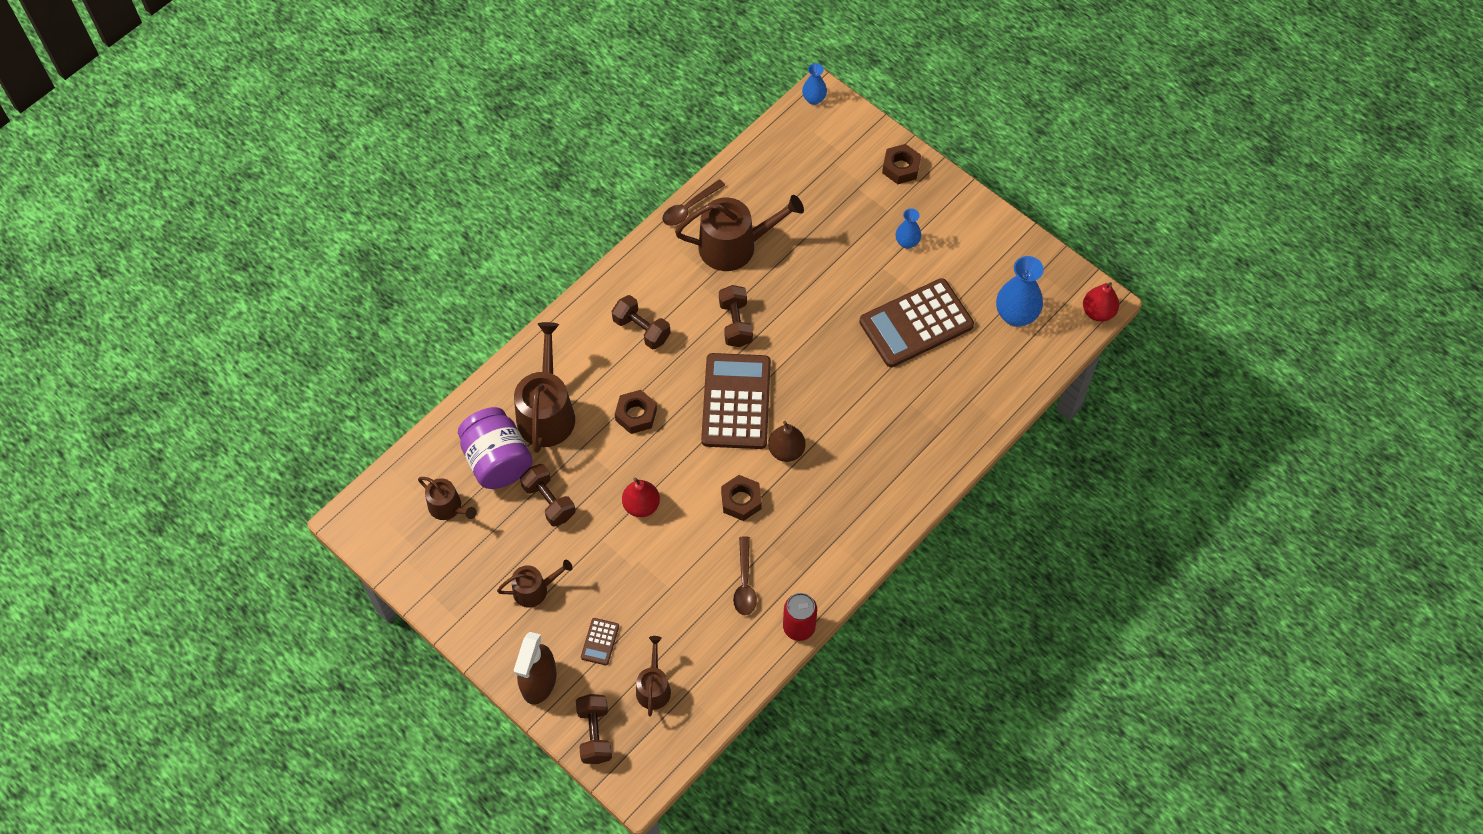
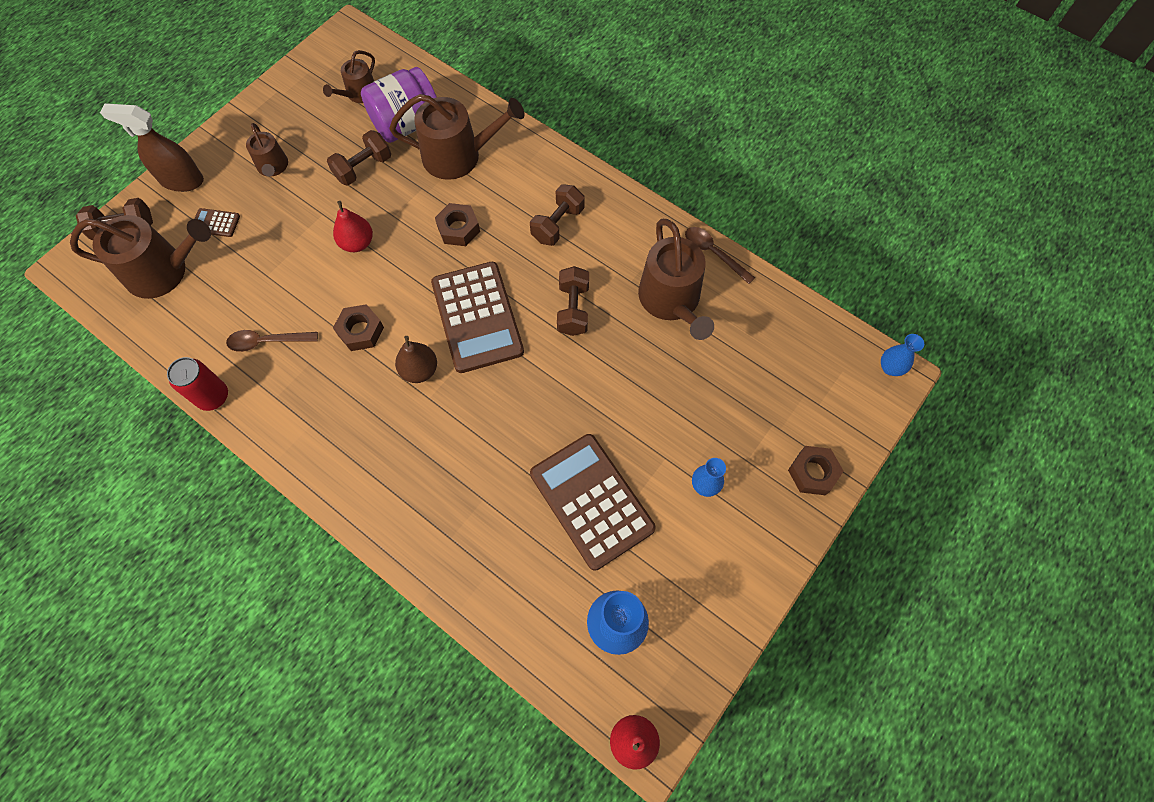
camera: 85 degrees right, 5 degrees up
brown watering can [636,636,671,717] -> brown watering can [70,215,211,299], size x1.80
brown calculator [701,353,771,449] -> brown calculator turned 75 degrees clockwise [431,262,524,373]
brown dumbbell [719,285,753,347] -> brown dumbbell turned 75 degrees counterclockwise [557,266,589,336]

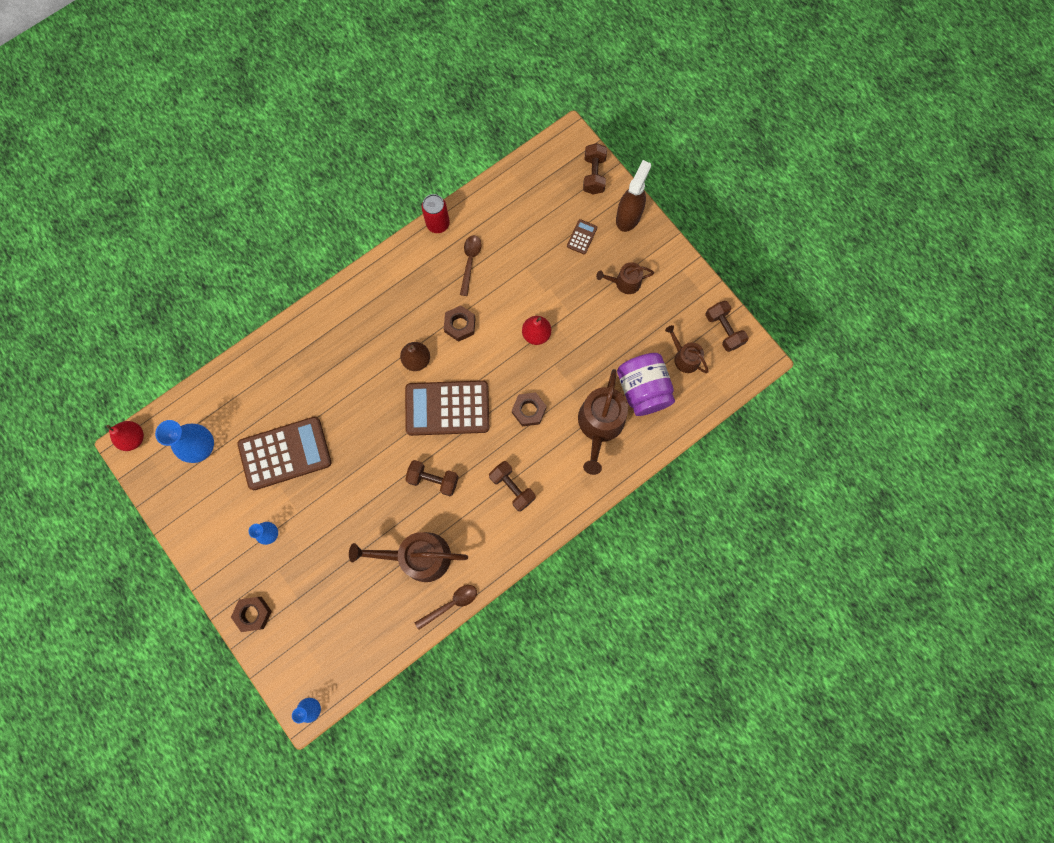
camera: 105 degrees right, 10 degrees up
brown watering can [70,215,211,299] -> none
brown dumbbell [327,130,391,185] -> brown dumbbell moved to [705,301,749,352]

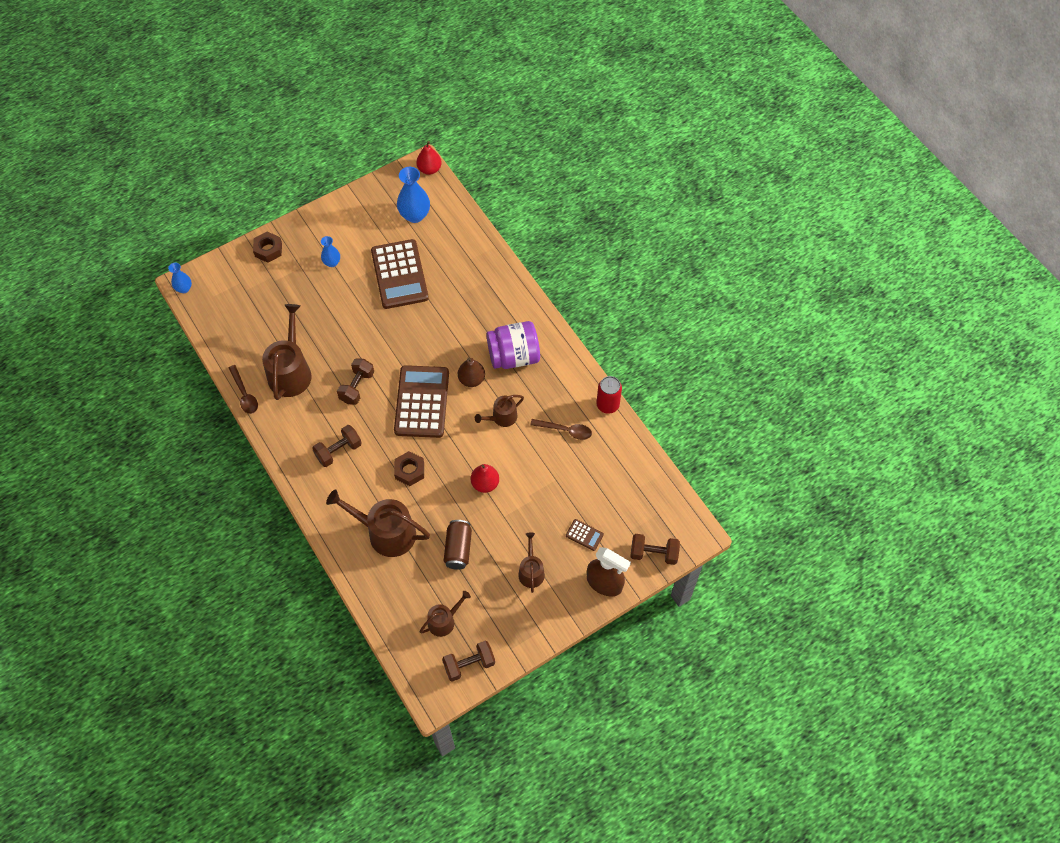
camera: 95 degrees right, 15 degrees down
brown nut [444,305,476,342] -> brown watering can [475,395,524,427]
purple jar [617,353,675,416] -> purple jar moved to [486,321,540,369]
none -> brown can [444,520,472,570]

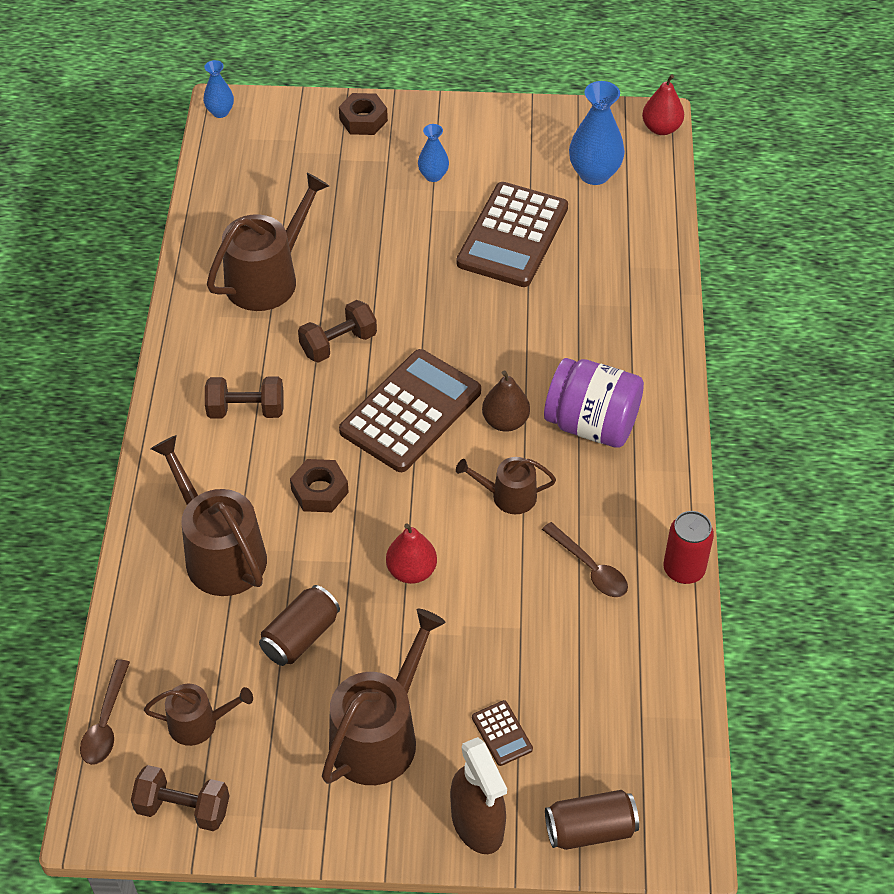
camera: 35 degrees right, 10 degrees down
brown spoon [229,365,258,414] -> brown spoon moved to [80,660,130,765]
brown watering can [518,532,545,593] -> brown watering can [322,609,446,785], size x1.80
brown dumbbell [630,534,680,565] -> brown can [545,790,639,850]

